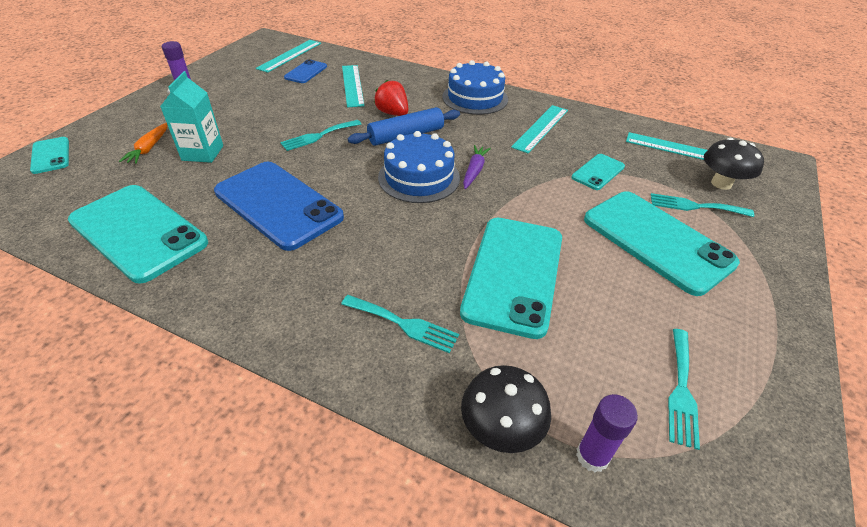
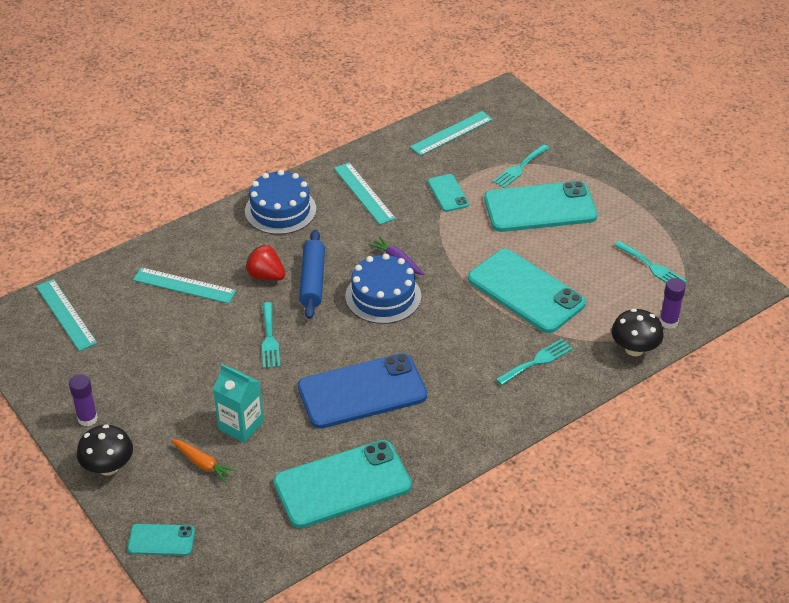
camera: 60 degrees left, 0 degrees up
blue phone [284,59,327,83] -> none
red strawberry [374,80,408,116] -> red strawberry turned 45 degrees clockwise [246,244,285,281]
black mushroom [704,138,764,190] -> black mushroom moved to [77,424,133,476]

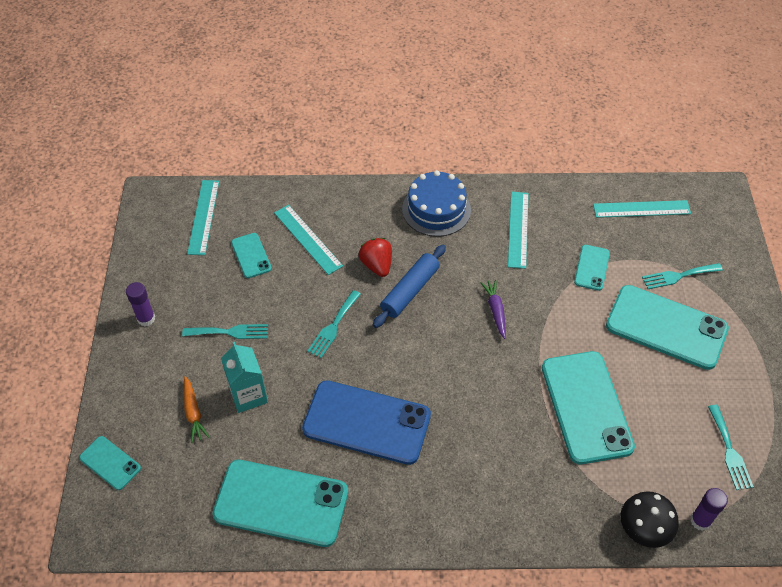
camera: 35 degrees right, 10 degrees up
black mushroom [77,424,133,476] -> none
blue cake [345,254,421,324] -> none
turquoise fork [496,339,573,385] -> turquoise fork moved to [182,324,268,339]
none -> turquoise phone [231,233,272,278]

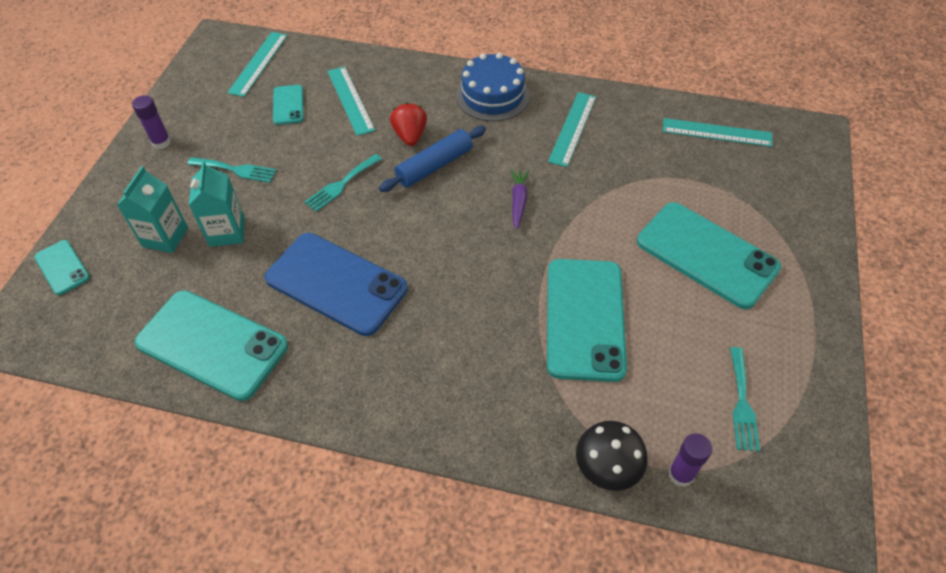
camera: 15 degrees right, 0 degrees up
orange carrot [184,376,209,443] -> turquoise carton [117,166,188,253]
turquoise phone [574,245,610,291] -> none
turquoise fork [642,263,723,289] -> none

